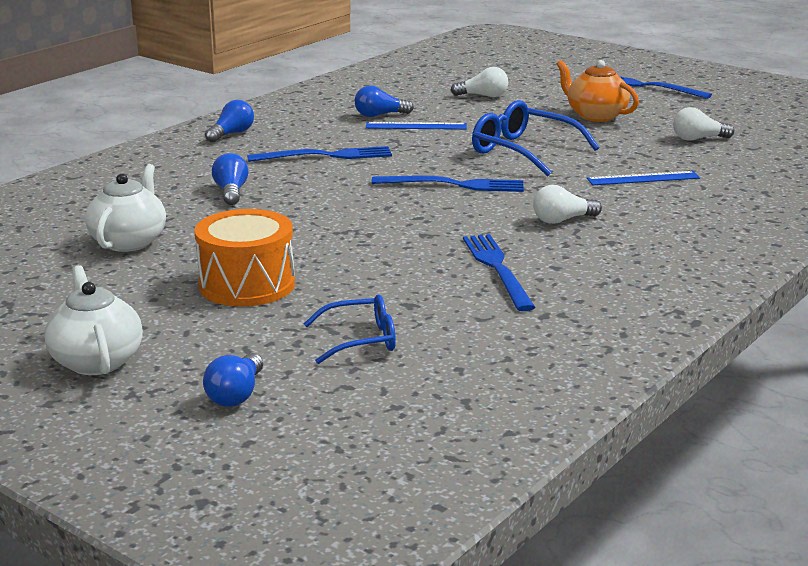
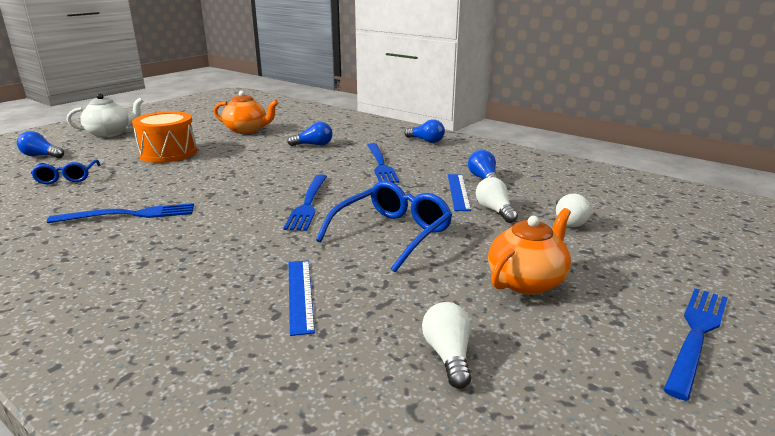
camera: 90 degrees right, 0 degrees up
white teapot [85,164,166,252] -> orange teapot [214,91,279,134]
white light bulb [533,185,602,224] -> white light bulb moved to [476,177,518,223]

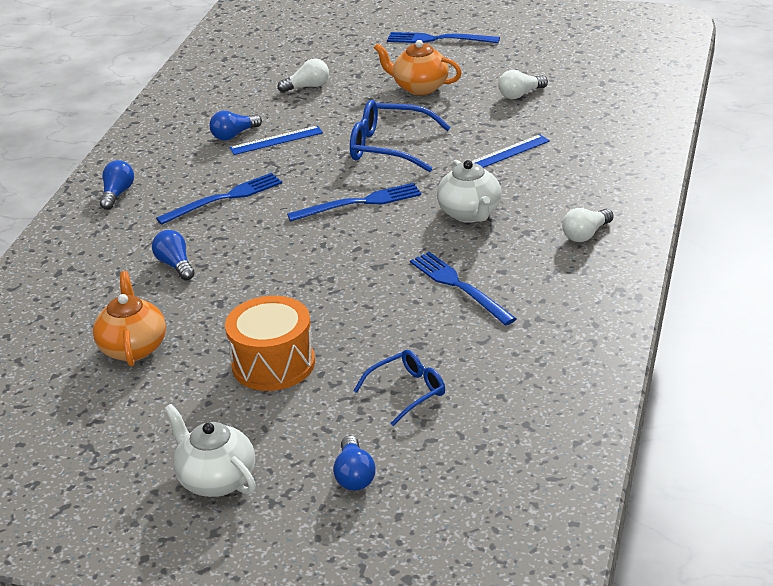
camera: 110 degrees left, 10 degrees up
white light bulb [476,177,518,223] -> white light bulb moved to [562,208,614,242]
none -> white teapot [437,160,502,222]

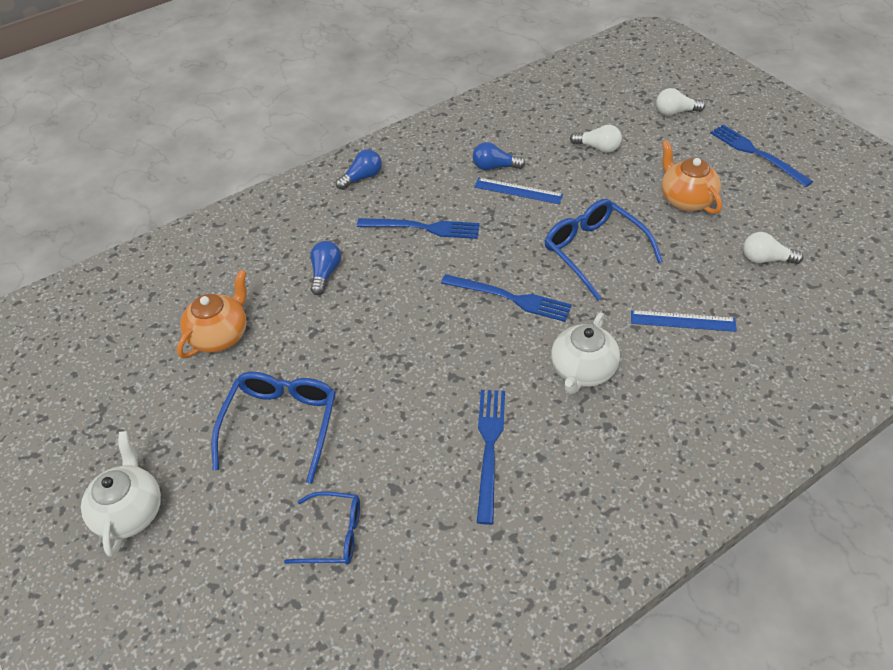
camera: 40 degrees right, 15 degrees up
orange drum [225,296,315,391] -> blue glasses [211,372,336,484]
blue light bulb [333,436,376,491] -> none
white light bulb [562,208,614,242] -> white light bulb moved to [656,88,705,115]

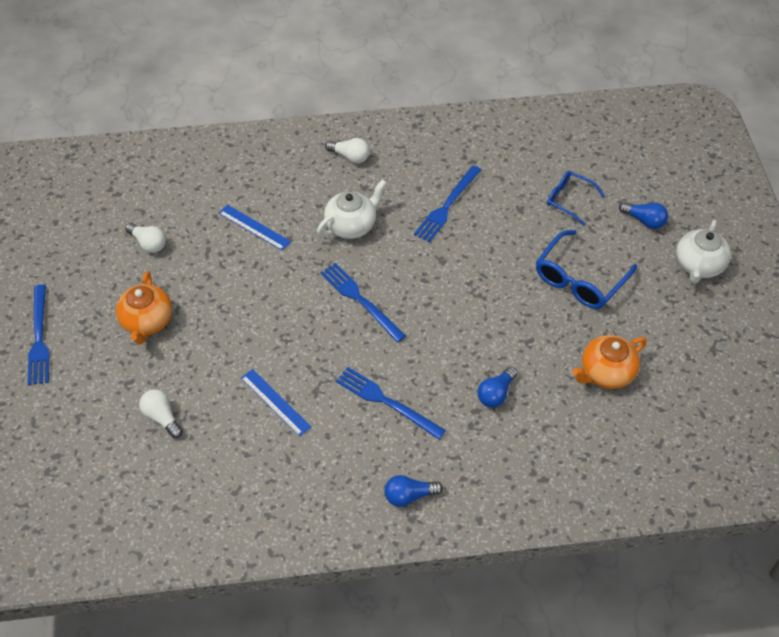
camera: 155 degrees left, 5 degrees up
blue light bulb [473,142,525,170] -> blue light bulb moved to [619,202,668,229]
blue glasses [545,199,663,301] -> none
white light bulb [656,88,705,115] -> white light bulb moved to [325,138,370,164]

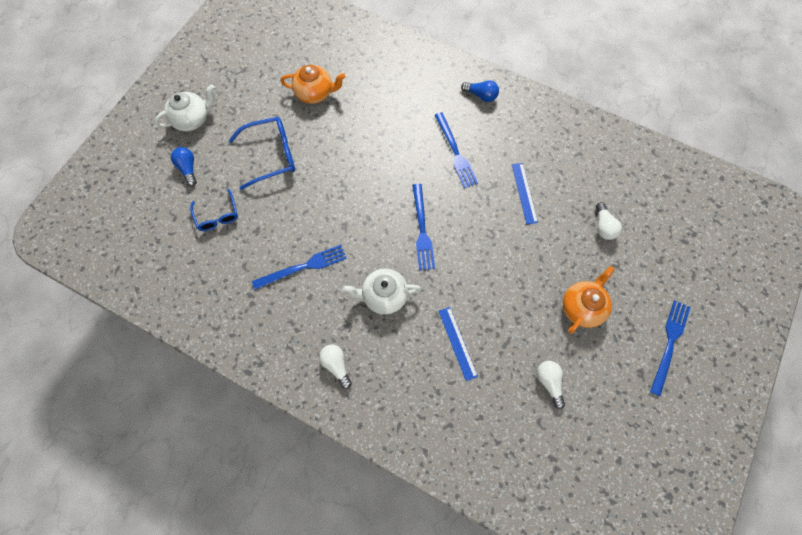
camera: 145 degrees left, 15 degrees up
blue light bulb [477,366,517,408] -> none

